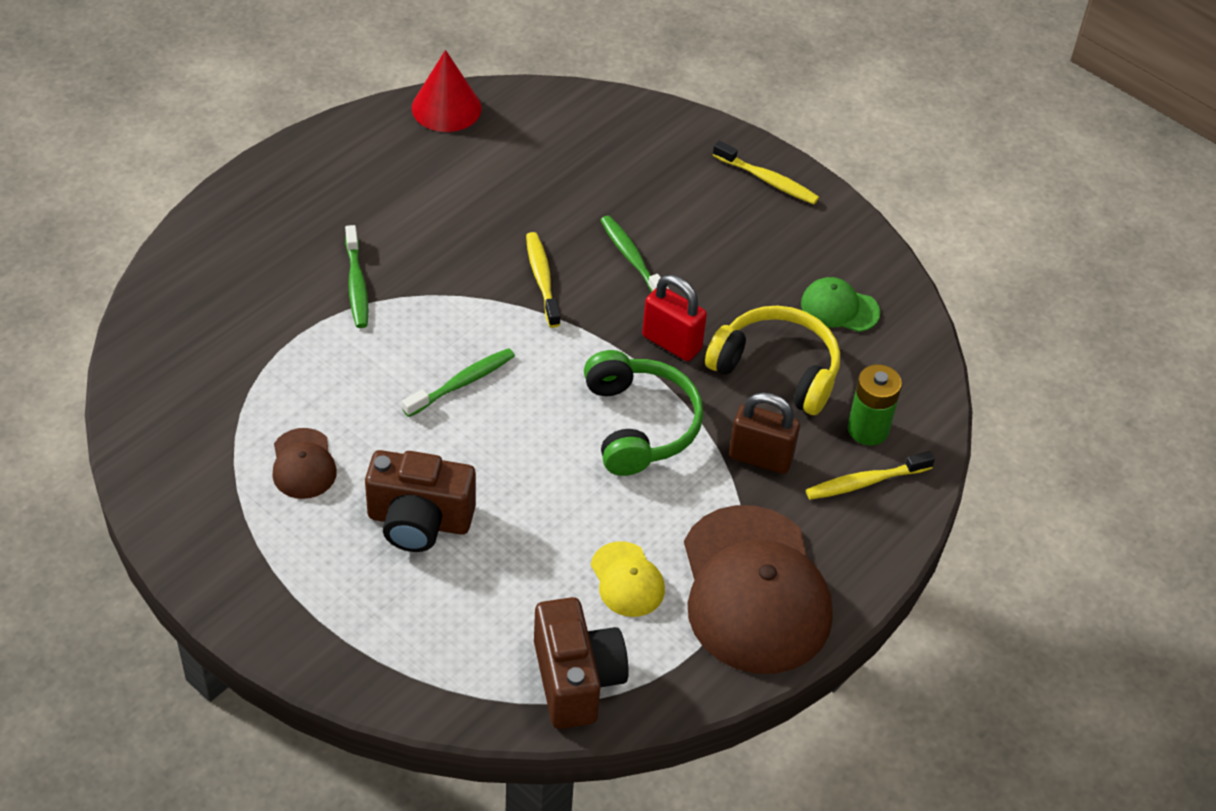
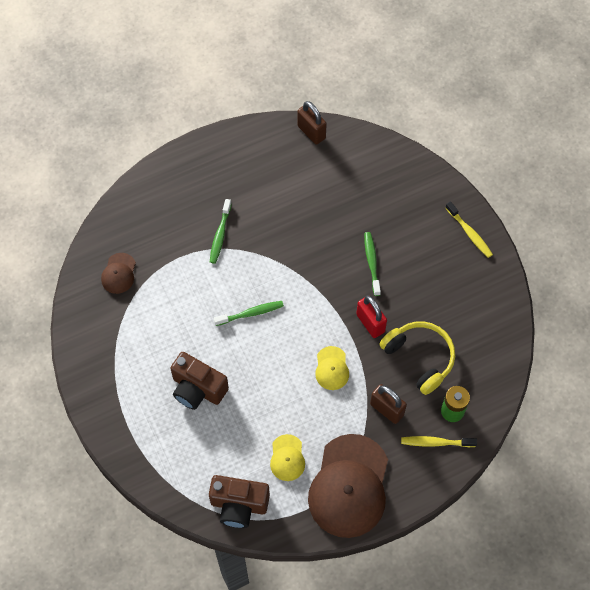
camera: 25 degrees right, 15 degrees up
brown cap [272,428,337,499] -> brown cap moved to [101,253,136,294]
red cone [412,50,481,132] -> brown padlock [297,101,327,144]
yellow toothbrush [526,232,561,328] -> none
brown camera [534,597,629,729] -> brown camera turned 90 degrees clockwise [209,475,270,528]
green headphones [584,350,704,476] -> yellow cap [315,346,349,390]
green cap [801,277,880,332] -> none

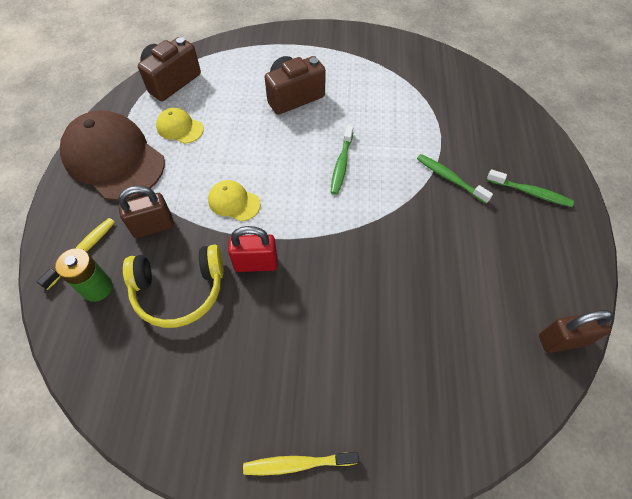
camera: 120 degrees right, 5 degrees down
brown cap [101,253,136,294] -> none
green toothbrush [364,232,381,296] -> green toothbrush moved to [487,169,574,207]

